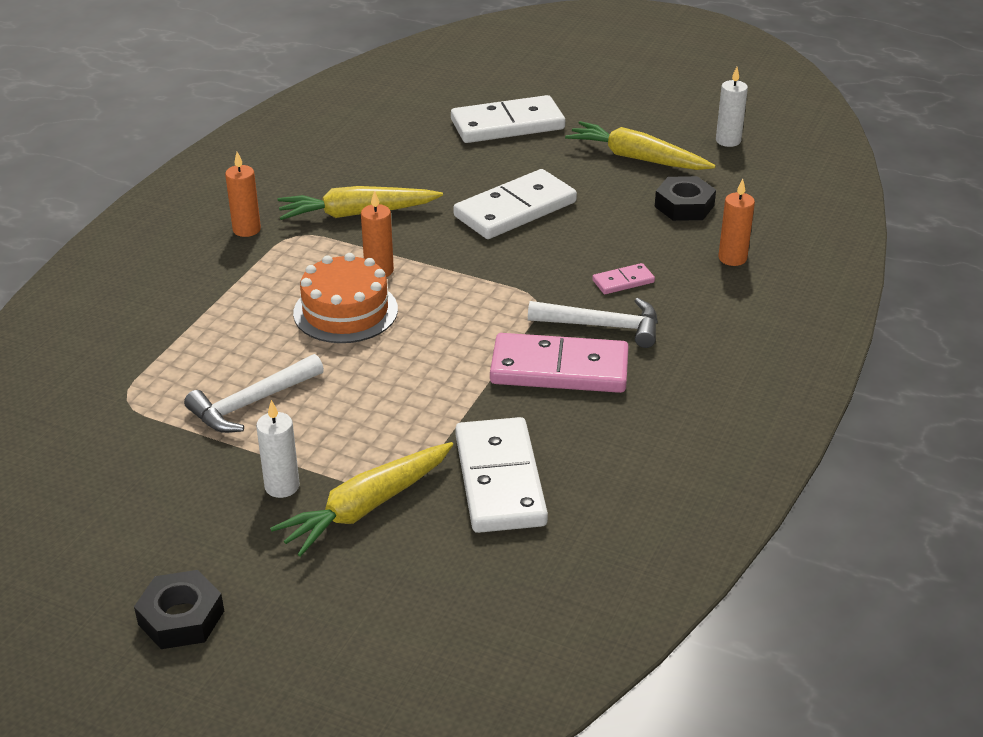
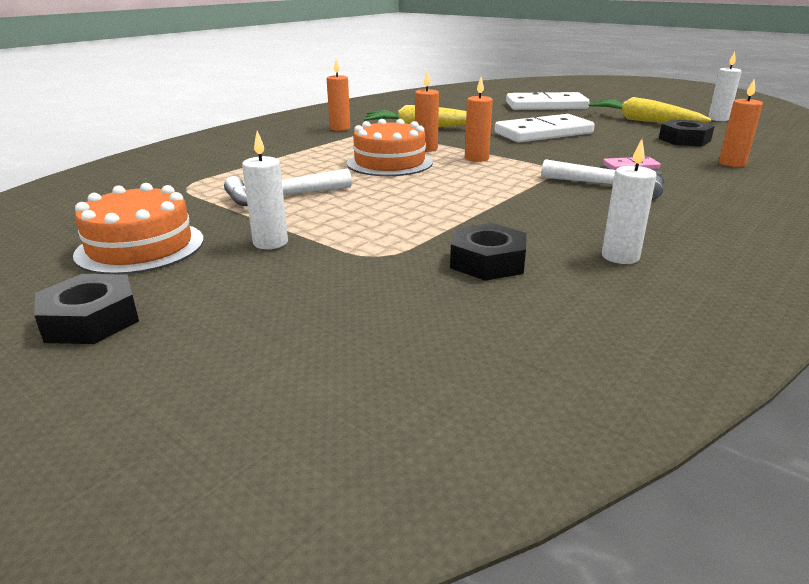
camera: 15 degrees right, 10 degrees down
yellow carrot [270,442,453,557] -> none
white domino [455,417,548,533] -> black nut [450,223,526,281]
pink domino [490,333,629,393] -> none
none -> orange cake [73,183,204,275]
none -> orange candle [465,77,493,162]
none -> white candle [602,139,657,264]

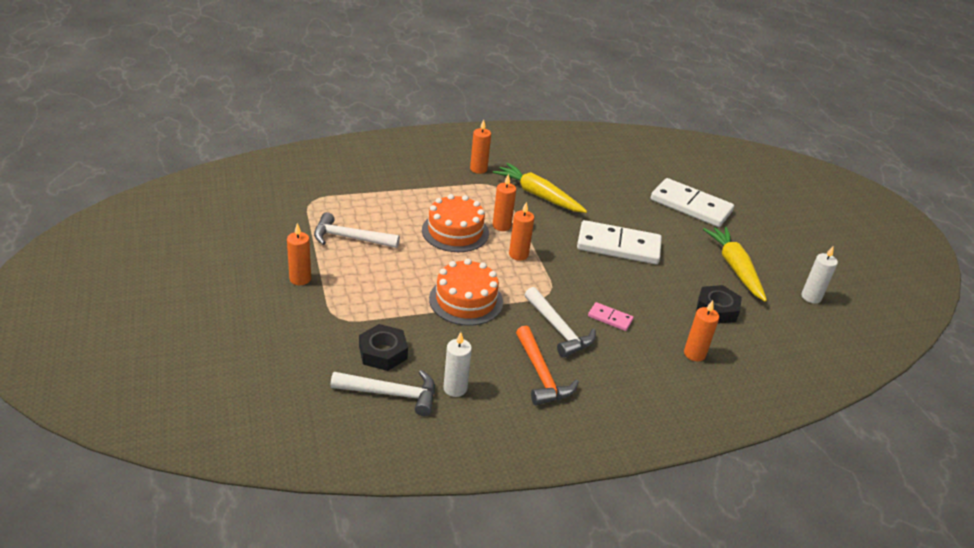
camera: 30 degrees right, 10 degrees up
black nut [34,274,139,344] -> none
orange cake [73,183,204,275] -> orange cake moved to [429,259,503,326]
white candle [242,131,288,249] -> orange candle [287,223,311,285]
none -> white hammer [330,370,435,416]
none -> orange hammer [516,326,579,405]

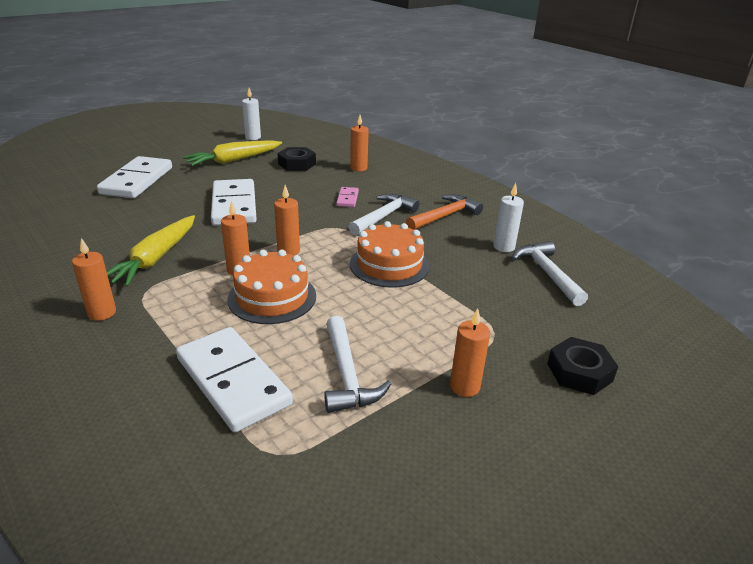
camera: 110 degrees left, 5 degrees down
black nut [359,324,408,371] -> black nut moved to [547,337,618,395]
none -> white domino [176,327,293,432]

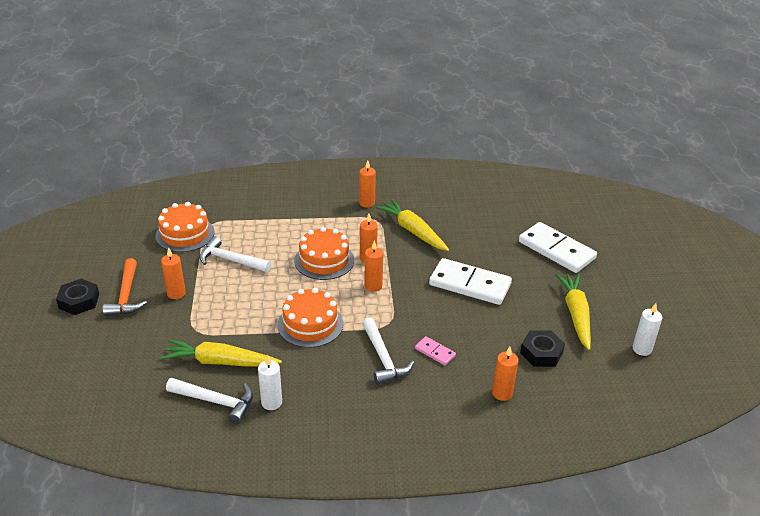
camera: 125 degrees right, 5 degrees up
white domino [176,327,293,432] -> none
orange hammer [406,194,483,230] -> orange hammer moved to [103,258,147,316]
black nut [547,337,618,395] -> black nut moved to [56,279,99,315]
none -> orange cake [155,202,214,252]
none -> yellow carrot [160,339,282,367]

